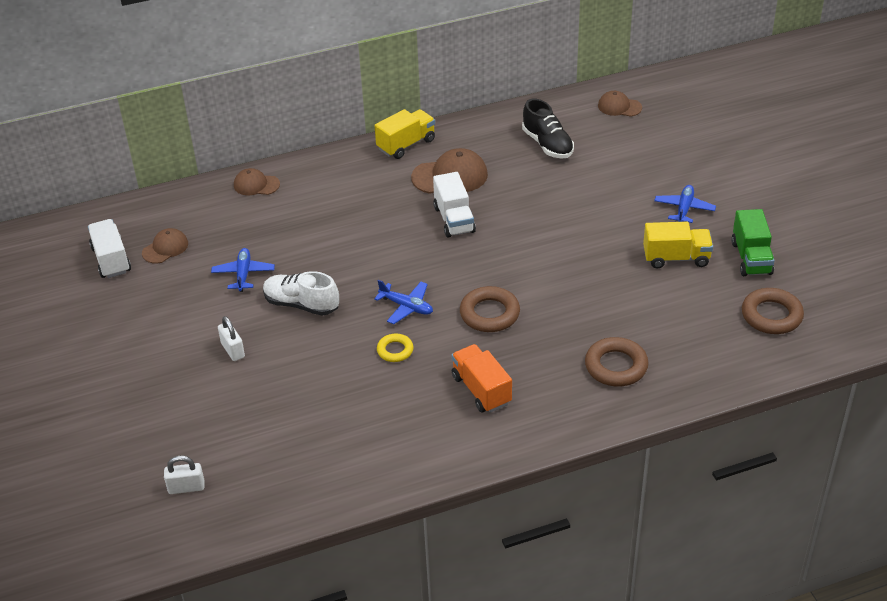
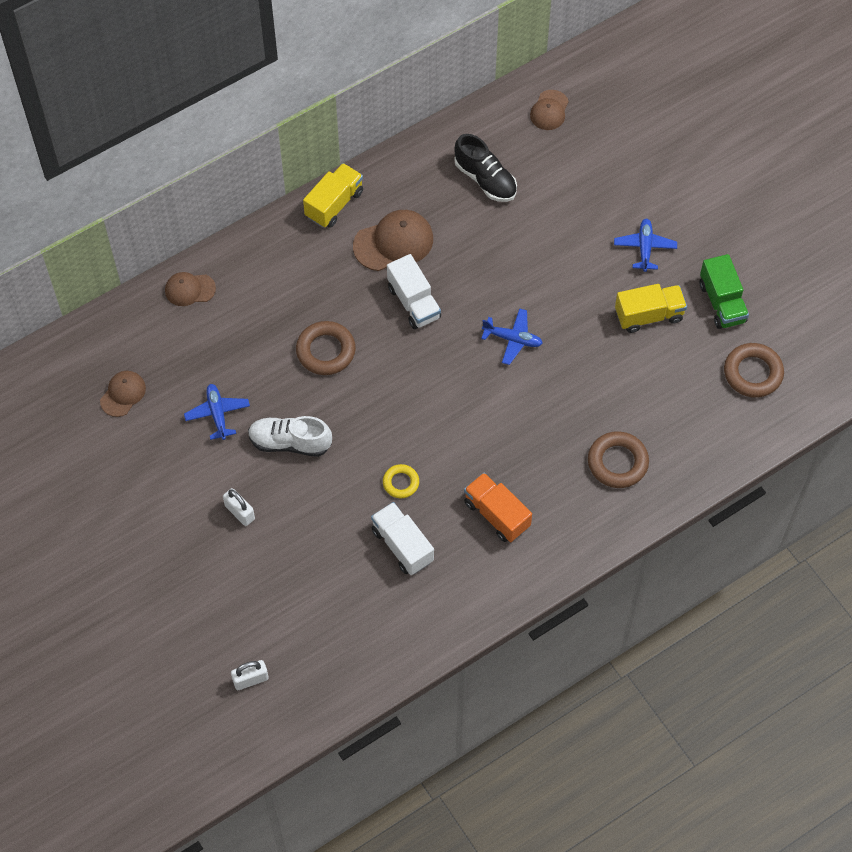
camera: 15 degrees left, 20 degrees up
white truck [88,219,131,278] -> white truck moved to [371,502,434,575]
blue plane [374,280,433,324] -> blue plane moved to [481,308,543,365]
brown ring [460,286,520,332] -> brown ring moved to [296,321,356,375]
brown cap [598,91,642,117] -> brown cap turned 75 degrees counterclockwise [530,90,569,130]

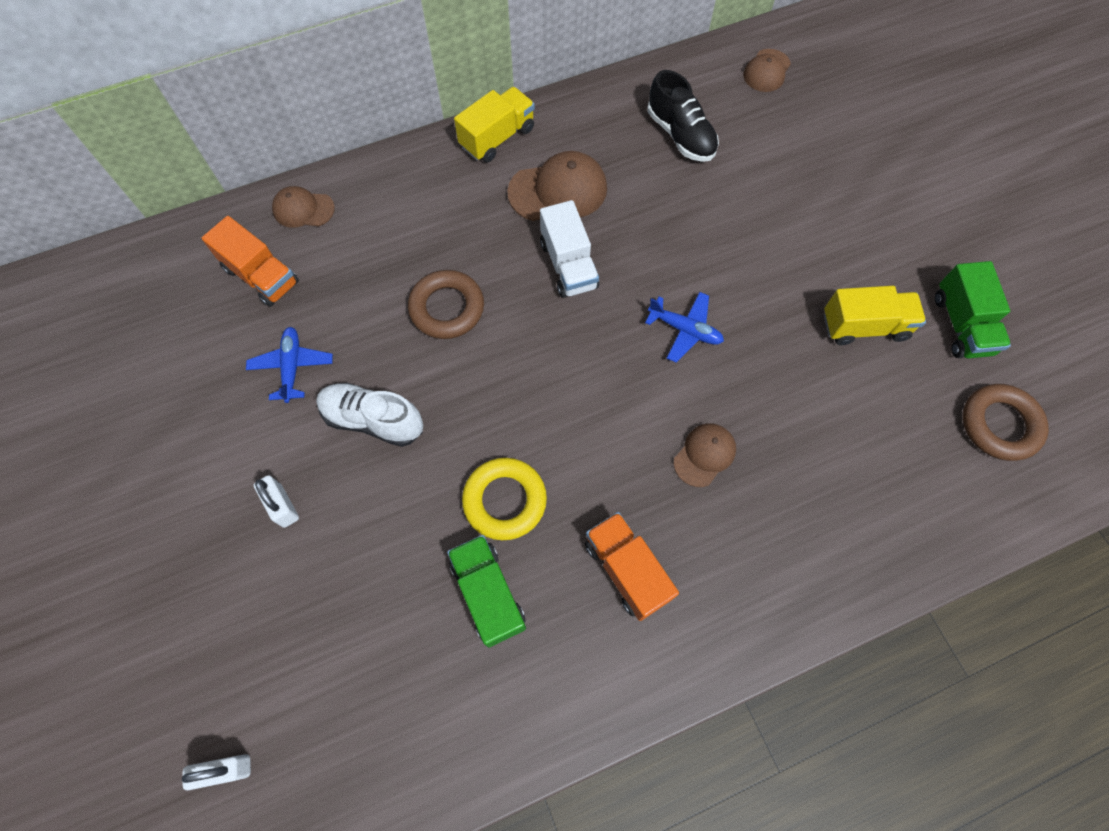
camera: 10 degrees right, 5 degrees up
brown cap [100,371,146,417] -> brown cap moved to [674,423,736,487]
white truck [371,502,434,575] -> green truck [447,535,526,647]
yellow ring [383,464,419,498] -> yellow ring [462,458,547,540], size x1.68
brown ring [588,431,649,488] -> none
blue plane [614,219,677,272] -> none
none -> orange truck [202,216,299,307]

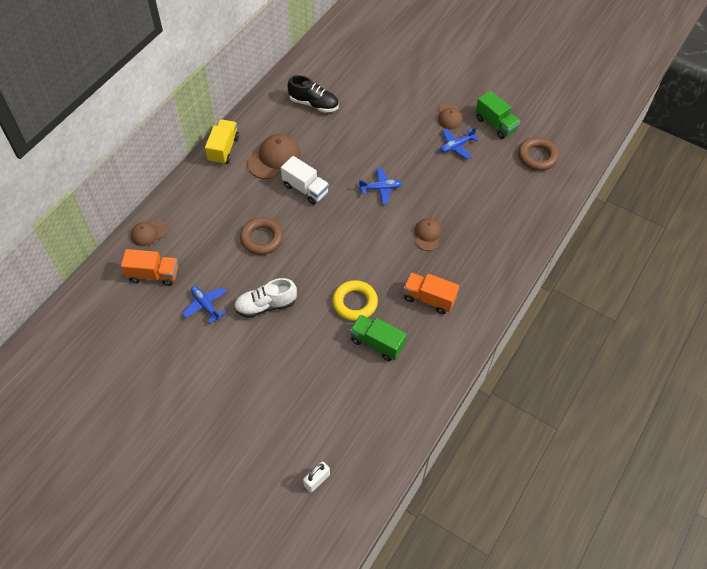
camera: 35 degrees left, 10 degrees down
white padlock [254,475,299,528] -> none
brown cap [743,49,791,92] -> brown cap moved to [438,103,462,129]
yellow truck [824,286,926,345] -> blue plane [440,128,479,159]

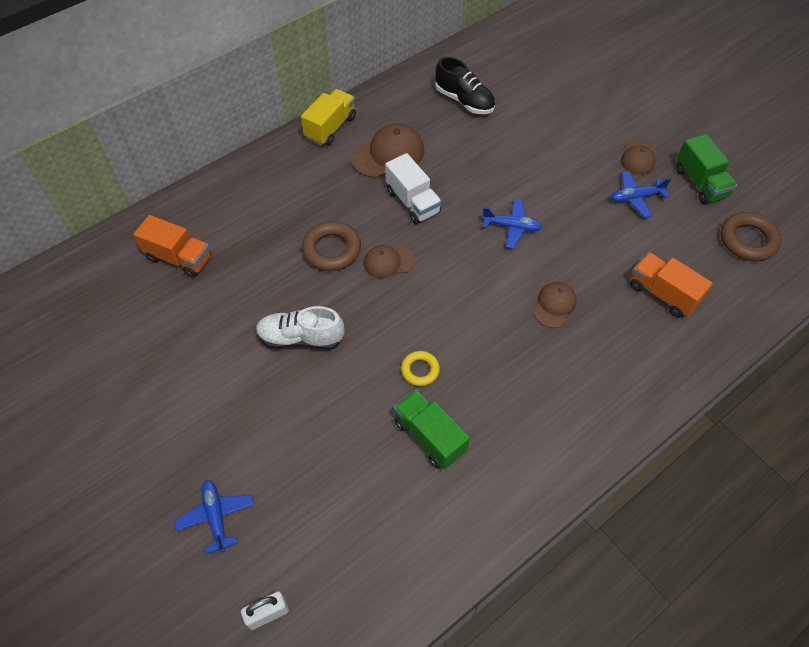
camera: 20 degrees right, 0 degrees up
brown cap [131,220,168,246] -> brown cap moved to [364,245,415,279]
blue plane [182,286,227,324] -> blue plane moved to [174,480,254,554]
yellow ring [332,280,378,321] -> yellow ring [401,351,440,386], size x0.60
orange truck [403,273,459,314] -> orange truck moved to [630,252,713,318]

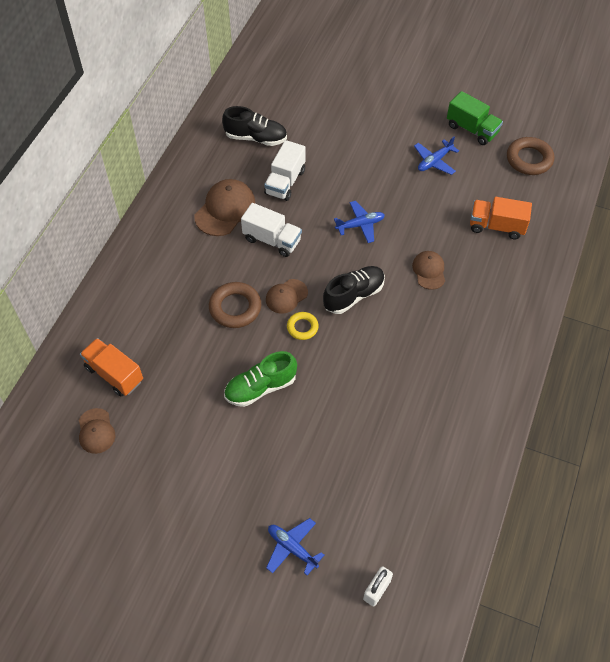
camera: 30 degrees left, 0 degrees up
orange truck [133,215,211,278] -> orange truck turned 135 degrees counterclockwise [80,338,143,397]
white shoe [256,306,345,350] -> green shoe [224,351,297,407]
yellow truck [301,89,356,146] -> none
green truck [394,389,470,469] -> none
yellow ring [401,351,440,386] -> yellow ring moved to [287,312,319,340]
brown cap [621,140,656,175] -> brown cap moved to [79,408,115,454]
none -> white truck [264,140,306,201]
none -> black shoe [323,266,385,314]

